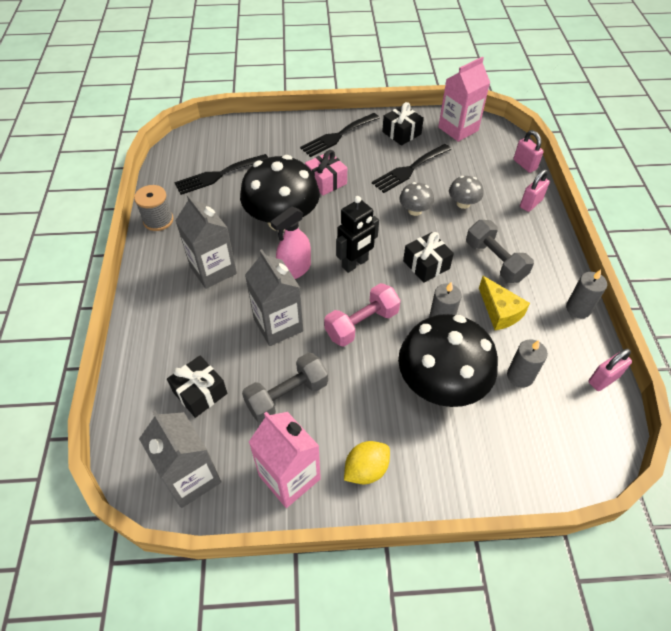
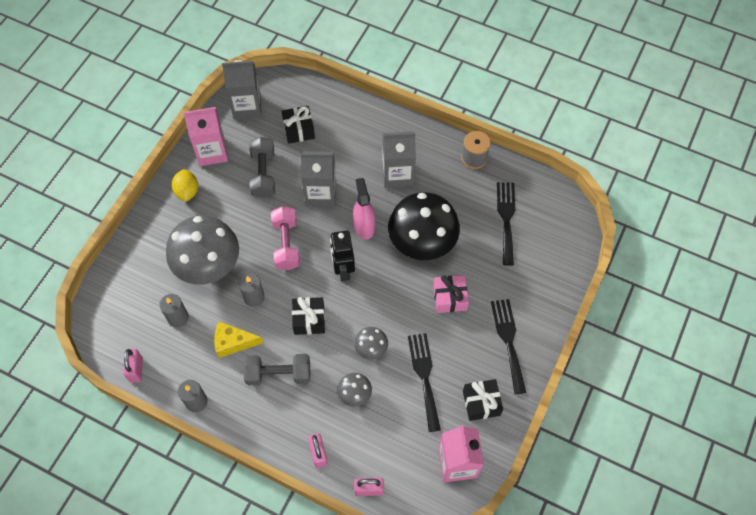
camera: 120 degrees right, 10 degrees up
black mushroom [398,314,498,407] -> grey mushroom [166,215,239,285]

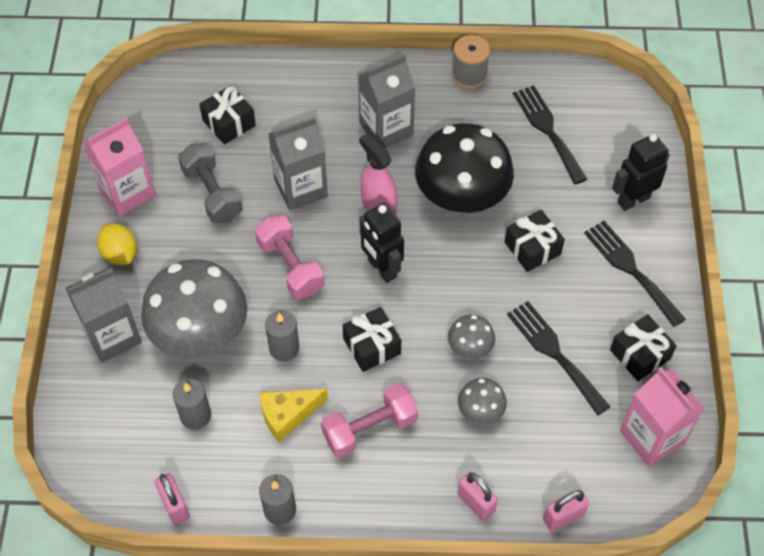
camera: 25 degrees left, 5 degrees down
grey carton [222,60,262,119] -> grey carton moved to [65,267,142,363]
grey dumbbell [243,354,310,385] -> pink dumbbell [321,383,418,458]
pink gift [433,275,469,313] -> black gift [505,210,565,272]
none -> black robot [612,134,669,211]

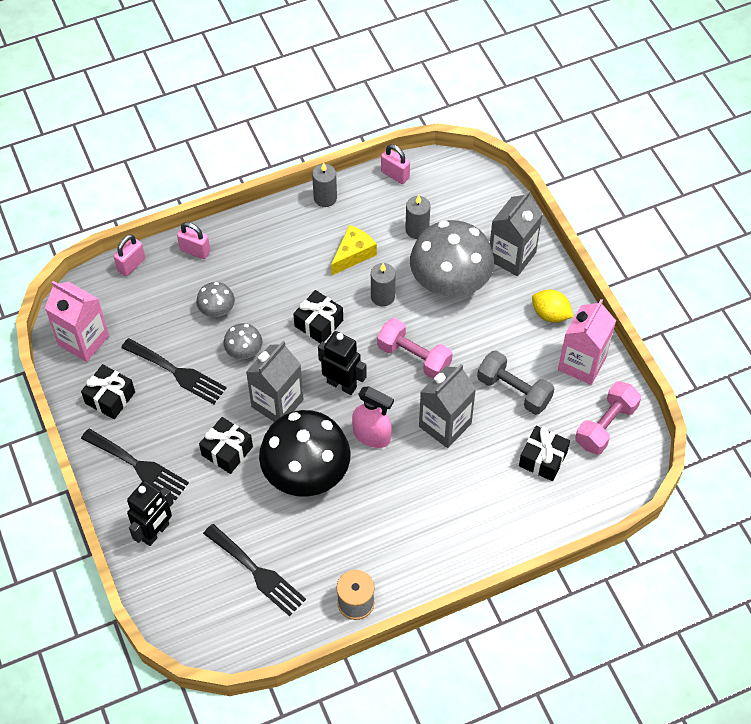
camera: 155 degrees right, 0 degrees up
pink dumbbell [321,383,418,458] -> pink dumbbell moved to [575,381,641,454]
grey carton [358,54,416,148] -> grey carton moved to [246,341,304,422]

